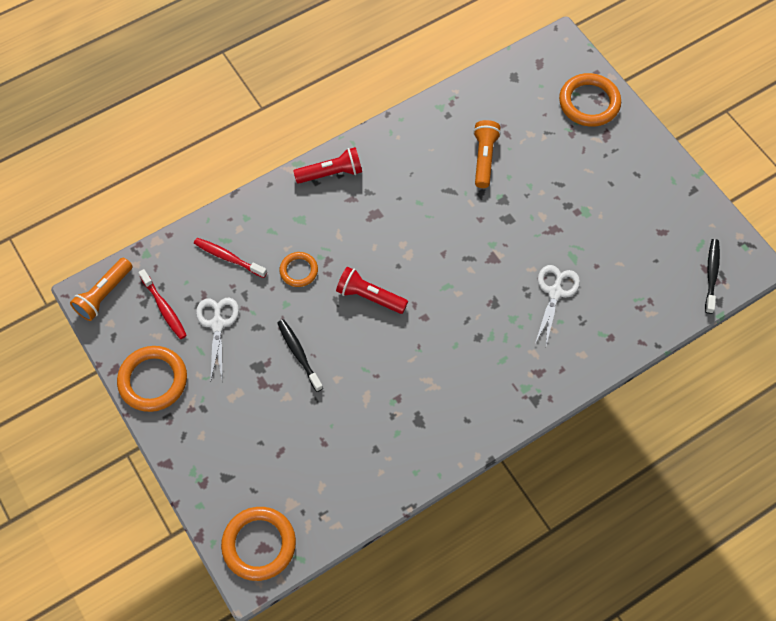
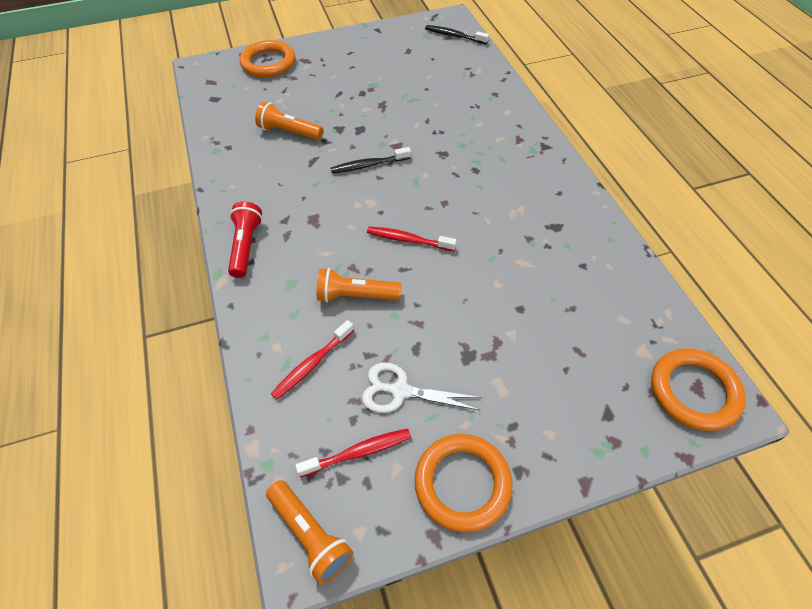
camera: 75 degrees left, 10 degrees down
black toothbrush [277,319,323,392] -> black toothbrush moved to [331,147,411,174]
orange ring [279,252,318,287] -> orange flashlight [317,268,401,303]
red flashlight [336,267,408,314] -> red toothbrush [367,226,457,251]
white scissors [536,265,580,346] -> none

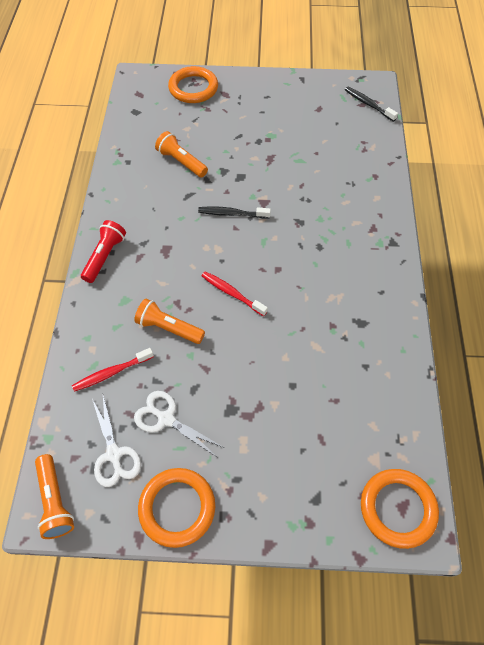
camera: 20 degrees right, 5 degrees up
red toothbrush [295,429,411,477] -> white scissors [92,396,141,487]

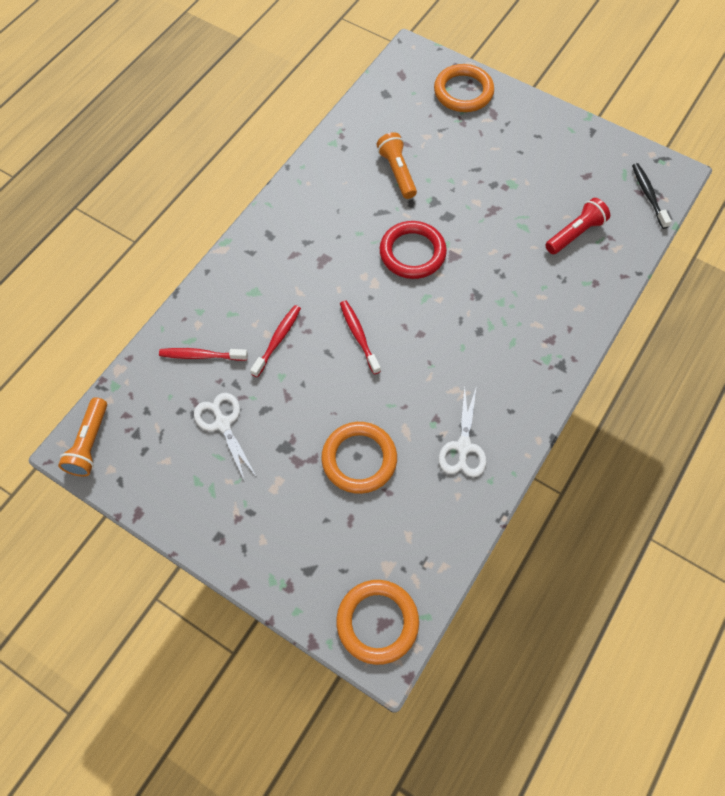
camera: 30 degrees right, 5 degrees up
red flashlight [81,220,126,283] -> red flashlight moved to [545,198,610,254]
white scissors [92,396,141,487] -> white scissors moved to [439,384,486,477]
orange flashlight [134,298,205,344] -> red toothbrush [250,305,301,378]
orange ring [138,468,215,548] -> orange ring moved to [321,422,397,494]
black toothbrush [198,206,271,218] -> red ring [380,221,447,279]

